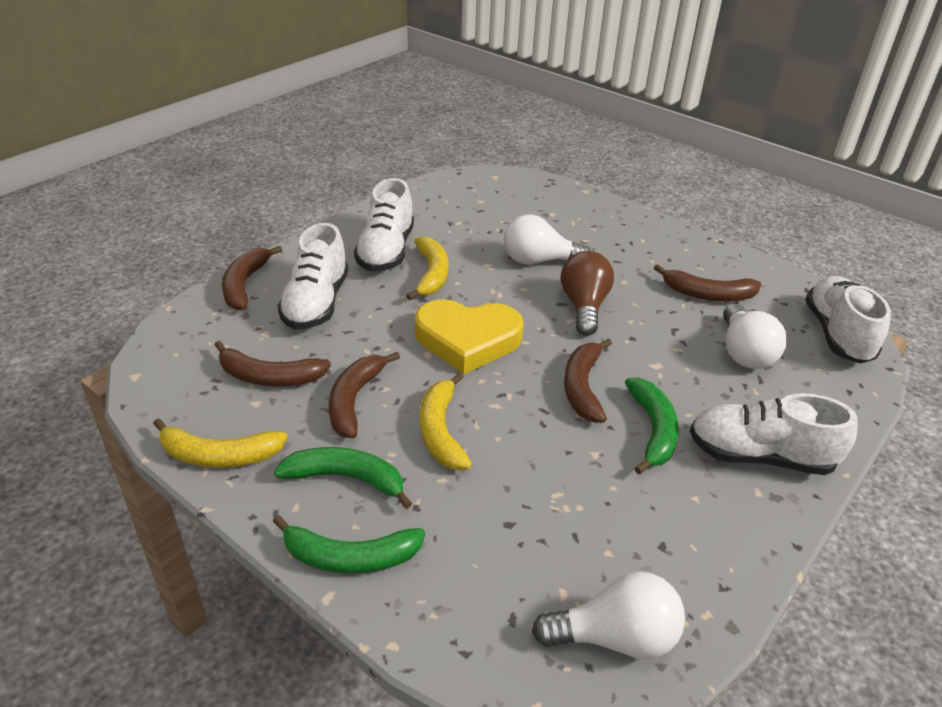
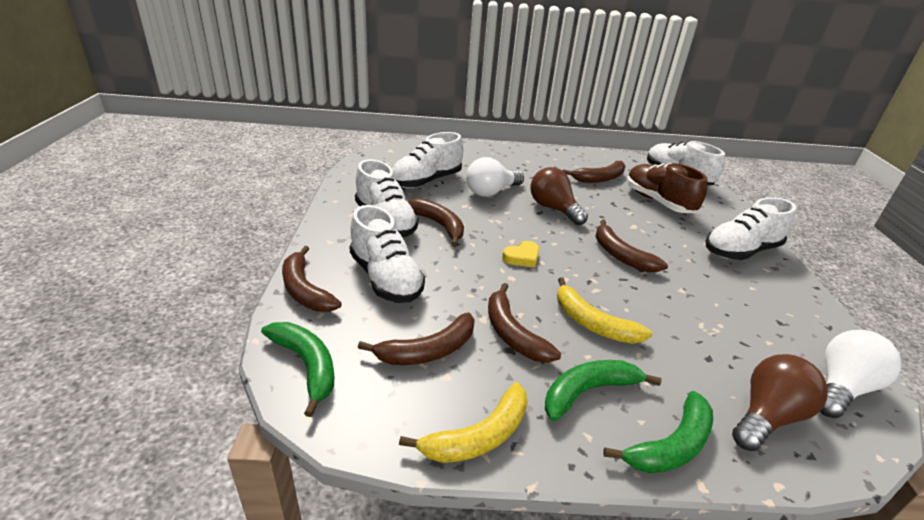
camera: 40 degrees left, 5 degrees down
yellow banana [406,236,449,300] -> brown banana [407,198,464,247]
yellow heart [415,299,524,374] -> yellow heart [502,241,539,267], size x0.46
green banana [625,378,679,474] -> green banana moved to [261,322,334,417]
white light bulb [723,304,787,369] -> brown shoe [626,163,708,213]
none -> white shoe [392,132,463,188]
none -> brown light bulb [732,354,828,451]

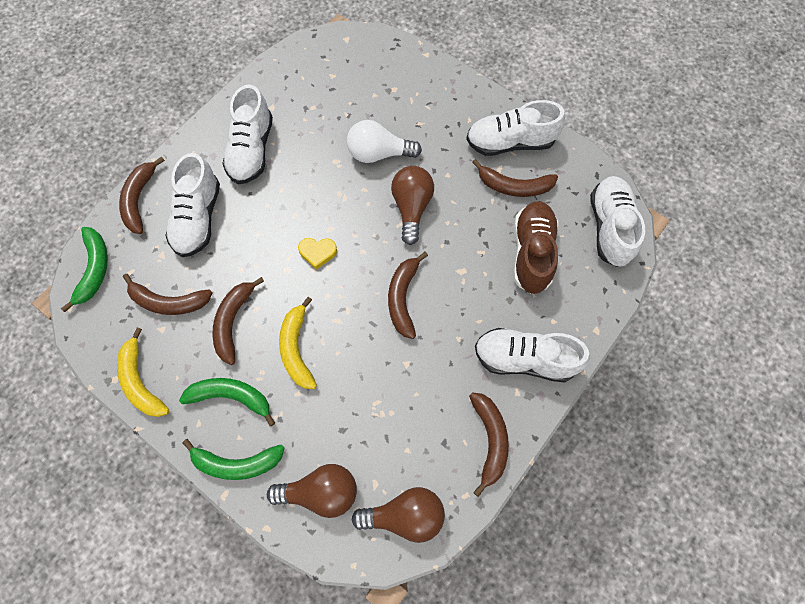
camera: 40 degrees right, 35 degrees up
white shoe [392,132,463,188] -> white shoe moved to [466,100,565,156]
yellow banana [399,382,527,463] -> yellow banana turned 60 degrees clockwise [117,327,169,417]
brown banana [407,198,464,247] -> brown banana moved to [469,392,509,497]
white light bulb [820,330,901,418] -> brown light bulb [352,487,445,543]

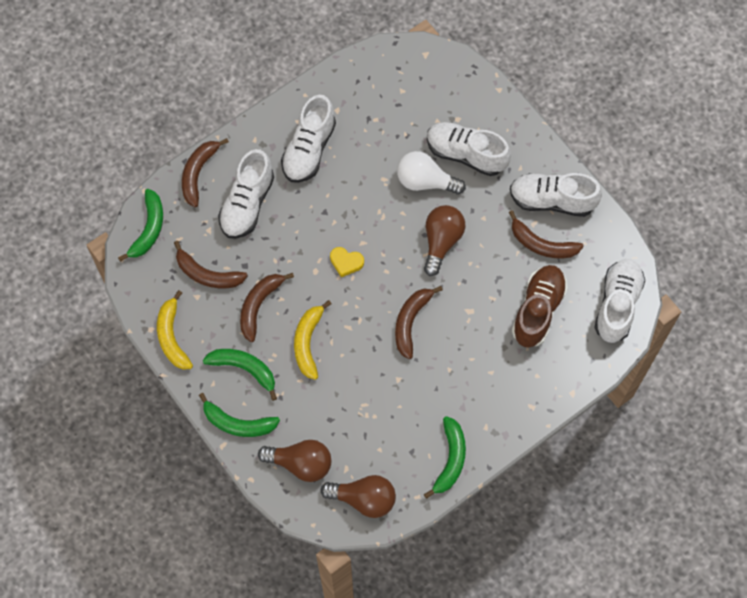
camera: 15 degrees right, 0 degrees up
brown banana [469,392,509,497] -> green banana [424,416,466,499]
white shoe [475,328,590,382] -> white shoe moved to [427,122,511,176]

